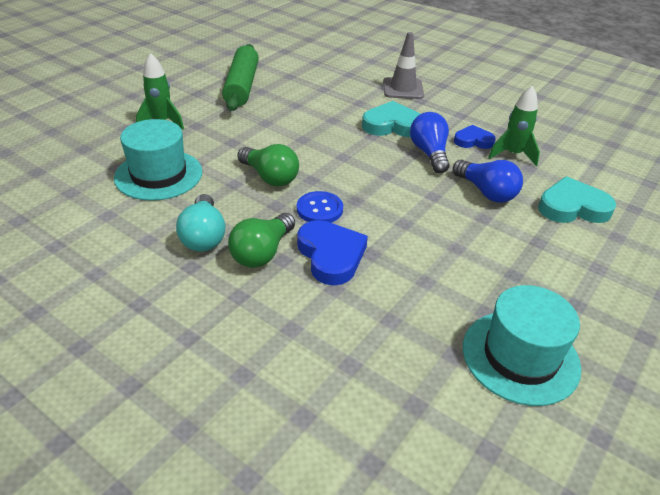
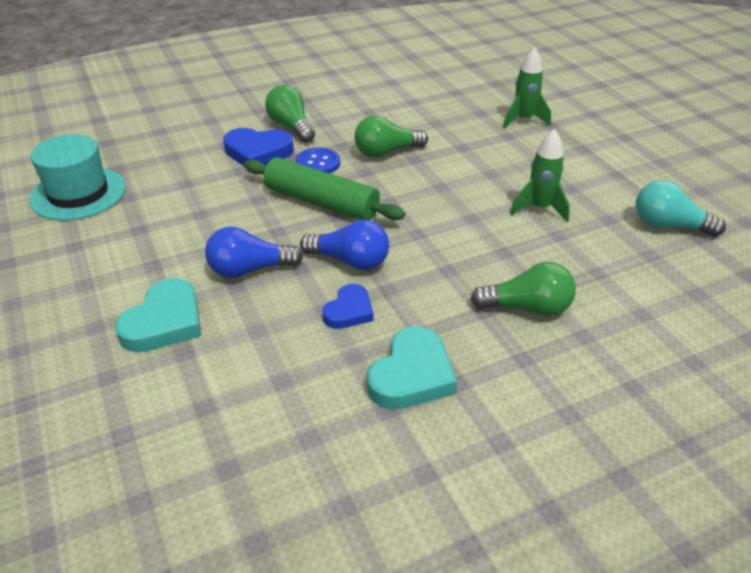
camera: 120 degrees right, 0 degrees up
turquoise hat [114,119,202,201] -> none
turquoise light bulb [176,194,225,252] -> turquoise light bulb moved to [636,180,726,237]
green rolling pin [222,44,259,111] -> green rolling pin moved to [244,157,405,220]
turquoise heart [362,101,420,137] -> turquoise heart moved to [367,327,457,409]
grey traffic cone [383,32,424,99] -> green light bulb [471,262,576,316]
green rocket [488,85,540,166] -> green rocket moved to [510,129,570,222]

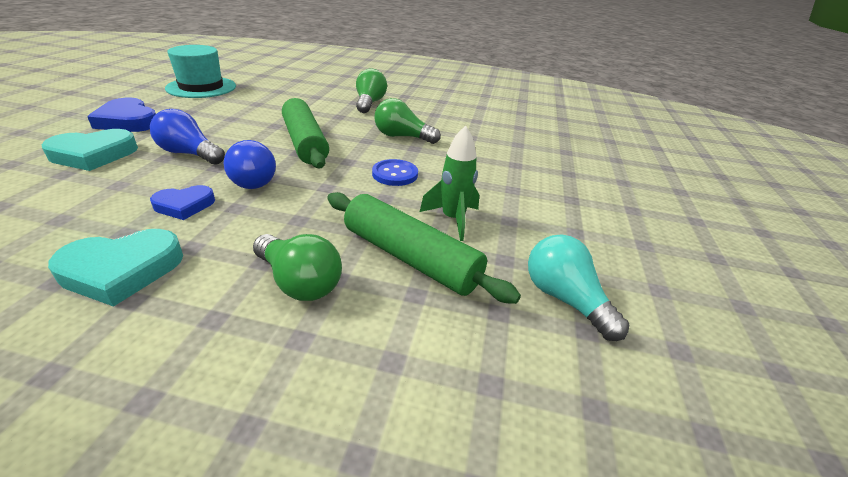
camera: 35 degrees right, 5 degrees down
blue heart [223,128,294,166] -> blue heart moved to [87,98,156,132]
blue button [296,147,340,173] -> blue button moved to [372,159,418,186]
green rocket [503,48,551,129] -> none
none -> green rolling pin [327,192,521,304]

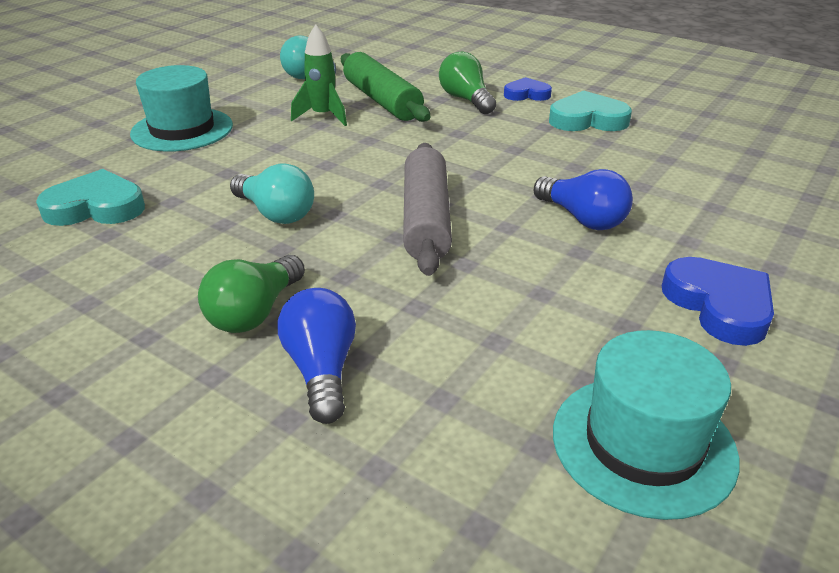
camera: 155 degrees left, 0 degrees up
turquoise heart [41,129,138,171] -> turquoise heart moved to [36,169,145,226]
blue heart [150,185,215,220] -> blue heart moved to [504,77,552,101]
blue light bulb [224,140,276,189] -> blue light bulb moved to [278,288,356,424]
green rolling pin [282,98,329,168] -> grey rolling pin [403,143,452,276]
blue button [372,159,418,186] -> none
green light bulb [374,98,441,144] -> turquoise light bulb [230,163,314,224]
none -> turquoise hat [130,65,233,152]

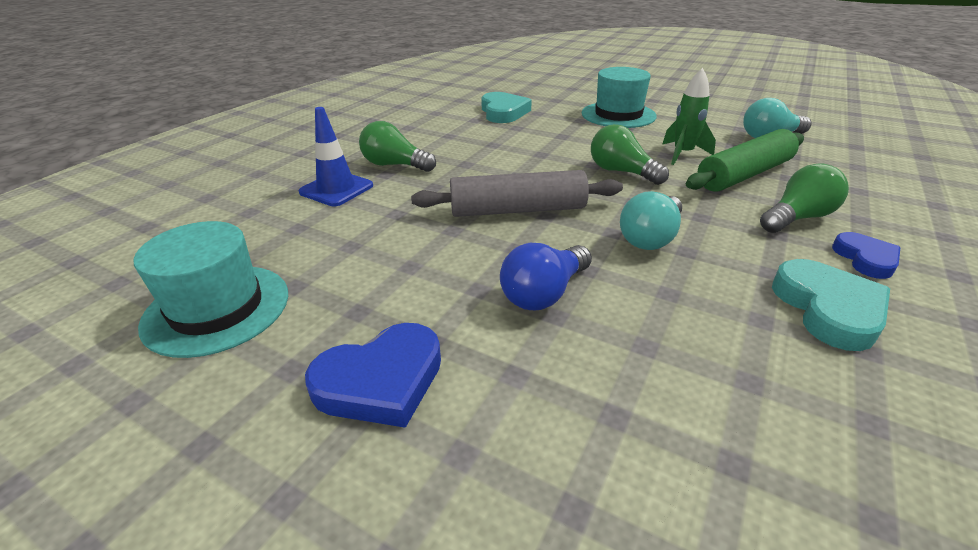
camera: 85 degrees right, 0 degrees up
turquoise light bulb [230,163,314,224] -> turquoise light bulb moved to [620,191,682,250]
blue light bulb [278,288,356,424] -> blue traffic cone [298,107,373,206]
none -> green light bulb [591,124,669,185]

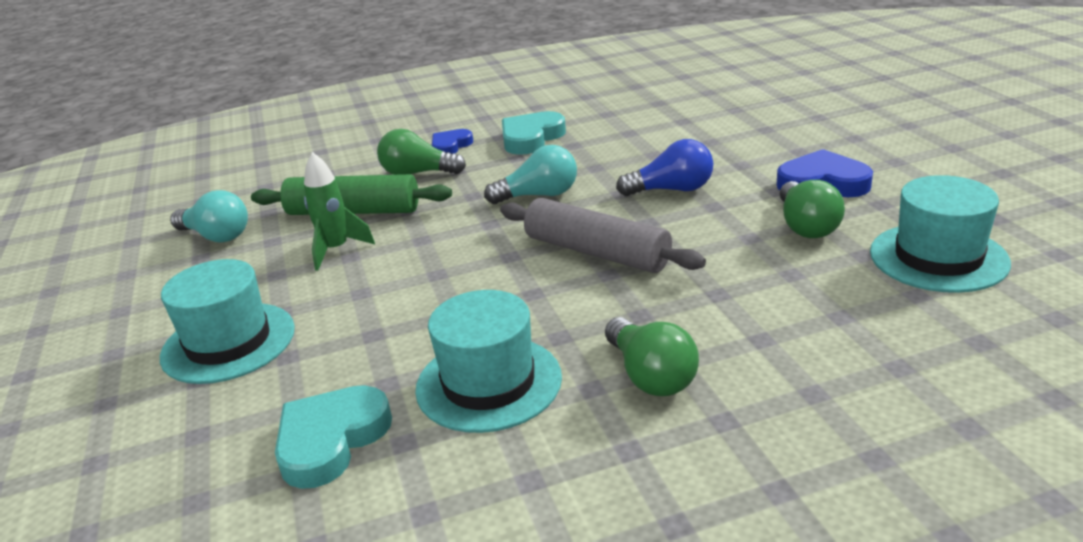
camera: 135 degrees left, 5 degrees down
blue traffic cone [298,107,373,206] -> none
green light bulb [591,124,669,185] -> green light bulb moved to [780,180,845,238]
none -> turquoise hat [415,290,562,433]

